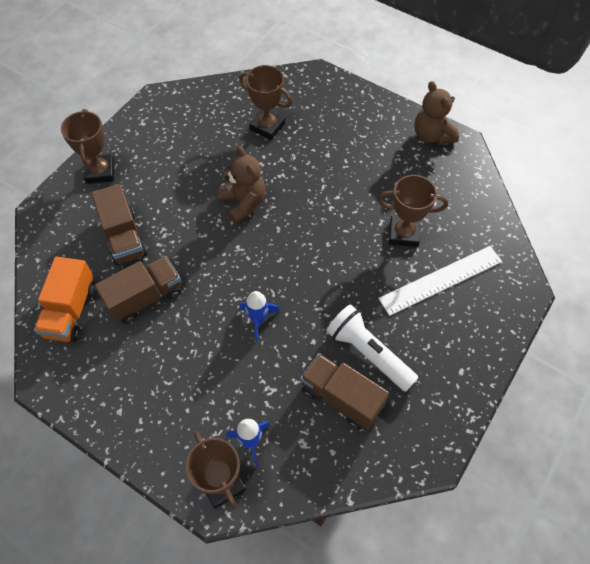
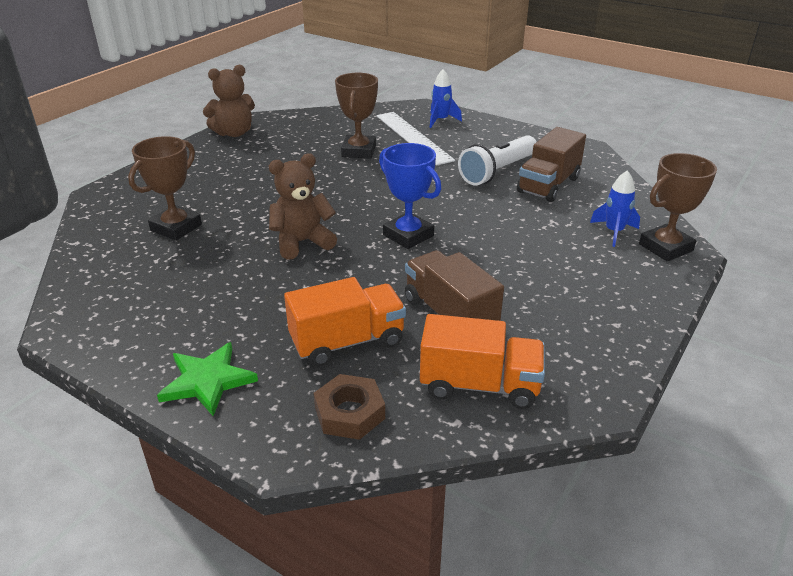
camera: 90 degrees left, 25 degrees down
brown trophy [61,109,115,184] -> green star [157,342,258,416]
brown truck [91,184,148,265] -> orange truck [284,277,406,367]
blue rocket [239,291,280,342] -> blue rocket moved to [429,69,462,128]
none -> brown nut [314,374,385,440]
none -> blue trophy [379,143,441,249]

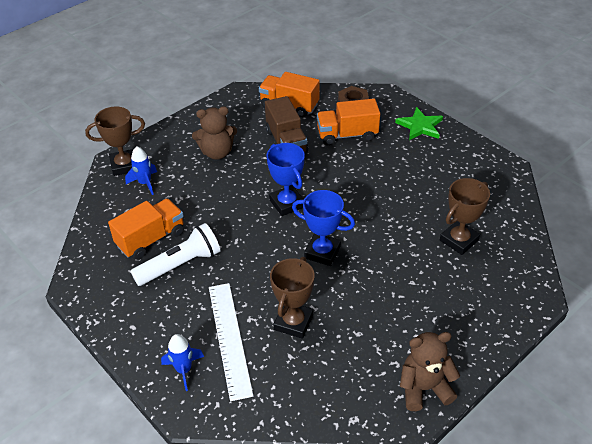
camera: 165 degrees left, 10 degrees up
brown teddy bear [269,153,337,260] -> brown teddy bear moved to [192,106,237,160]
brown truck [517,127,586,202] -> orange truck [108,199,184,260]
none -> blue trophy [292,190,355,266]

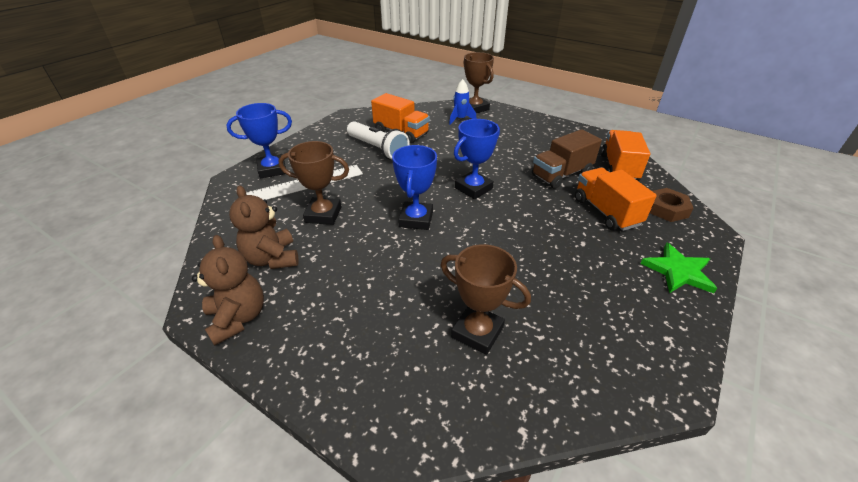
camera: 75 degrees right, 5 degrees down
blue rocket [161,334,204,391] -> blue trophy [226,103,292,178]
brown teddy bear [192,106,237,160] -> brown teddy bear moved to [229,186,299,269]

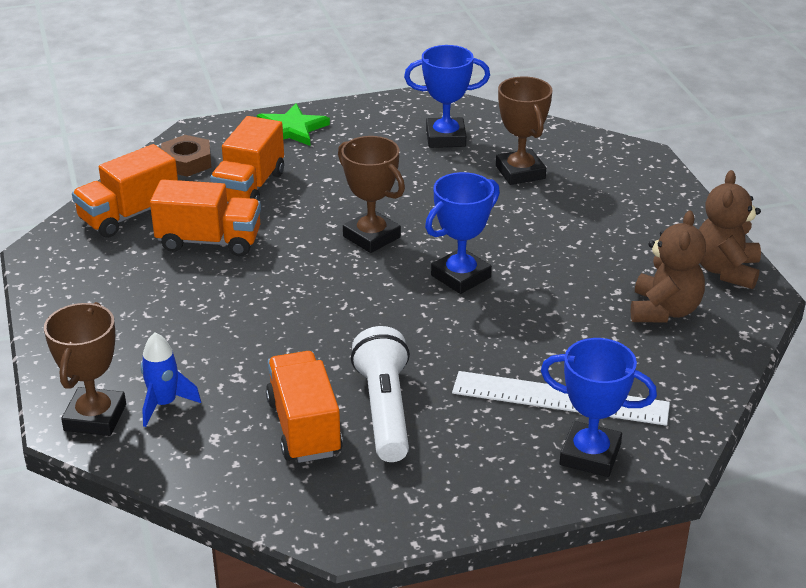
camera: 140 degrees left, 5 degrees down
brown trophy [278,141,349,225] -> brown trophy moved to [338,136,405,253]
blue trophy [454,119,500,199] -> blue trophy moved to [404,45,490,148]
brown truck [532,129,602,189] -> orange truck [150,179,261,256]

